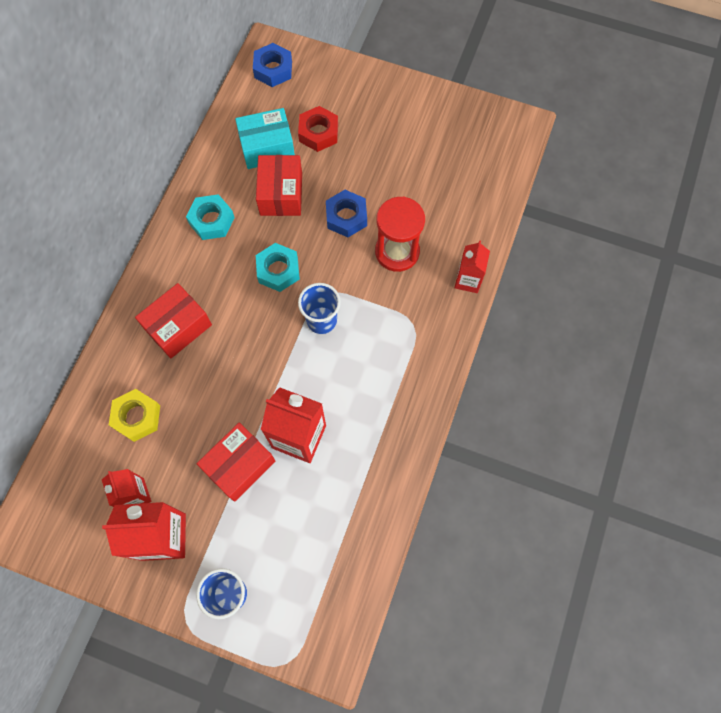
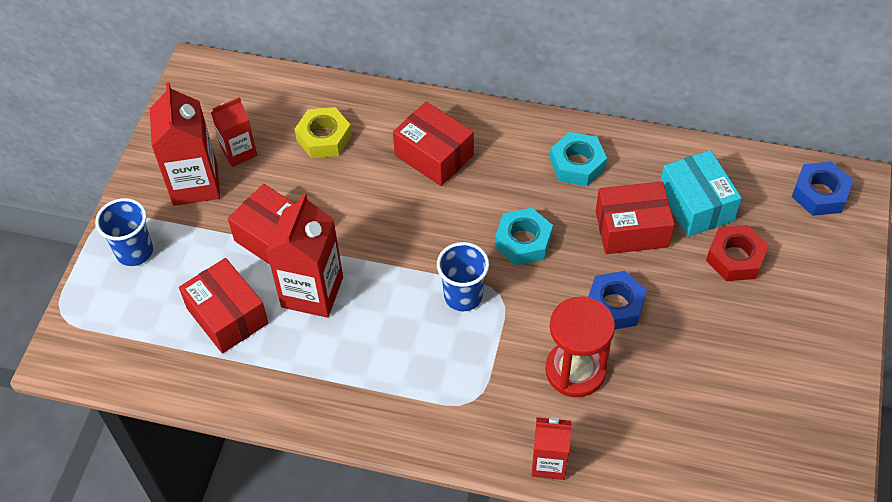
camera: 85 degrees right, 15 degrees down
none -> red box [179,258,269,353]

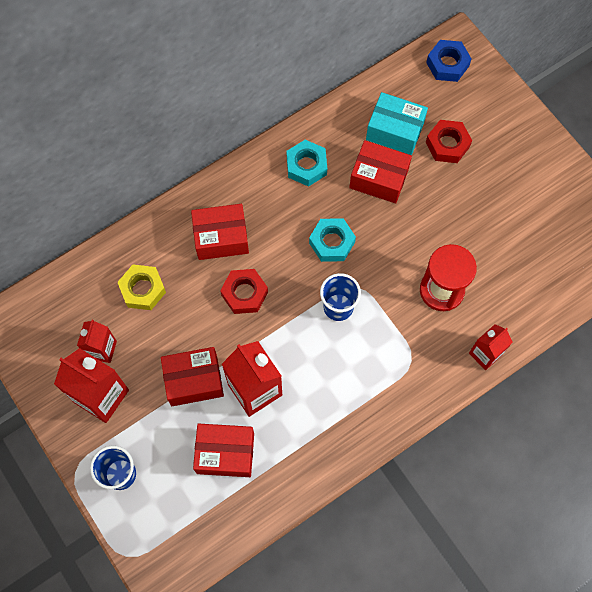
camera: 50 degrees left, 15 degrees up
blue nut [588,271,647,330] -> none
red box [596,182,675,254] -> red box turned 75 degrees clockwise [349,140,412,203]
none -> red nut [220,269,268,314]

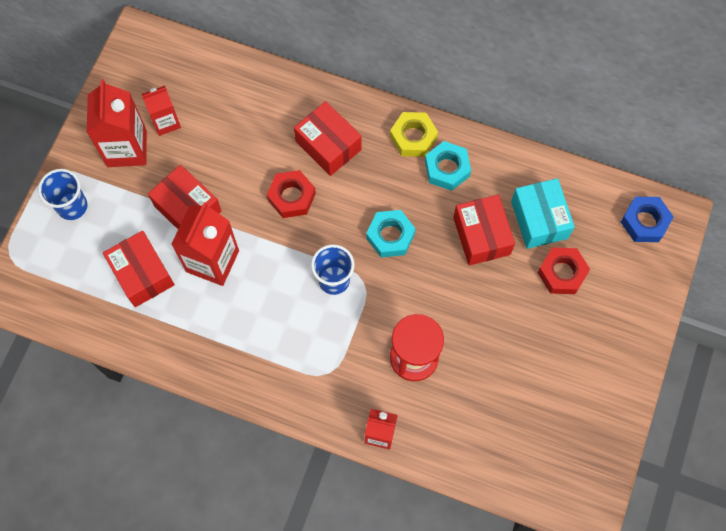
camera: 55 degrees right, 0 degrees up
yellow nut [117,265,166,310] -> yellow nut moved to [390,112,438,157]

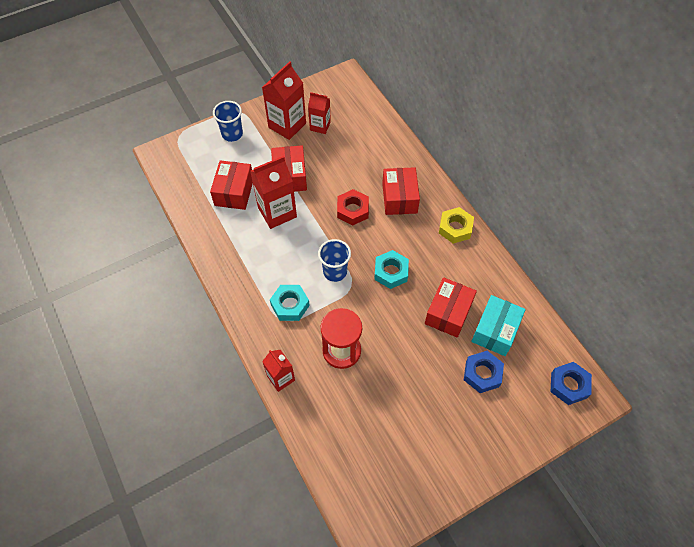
camera: 40 degrees right, 10 degrees down
turquoise nut [425,141,471,191] -> turquoise nut moved to [270,285,310,321]
red nut [537,247,590,294] -> blue nut [464,351,504,393]

